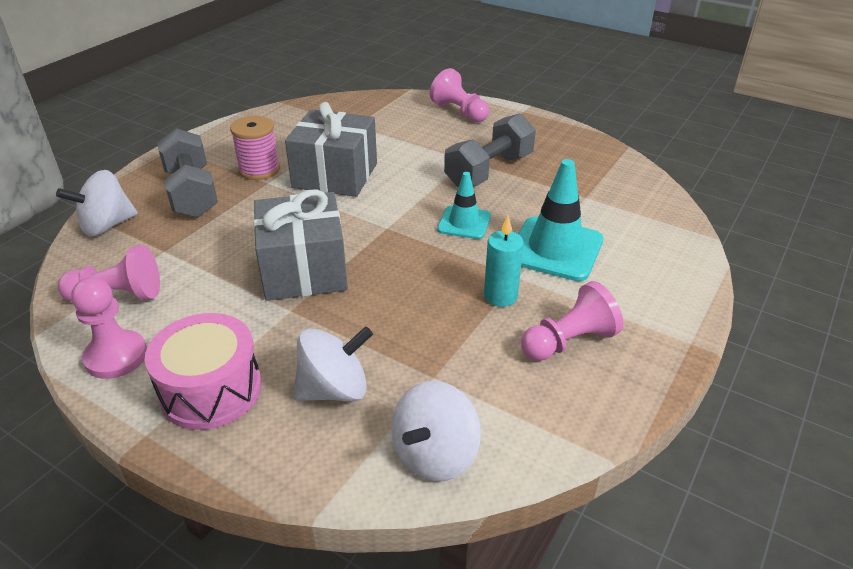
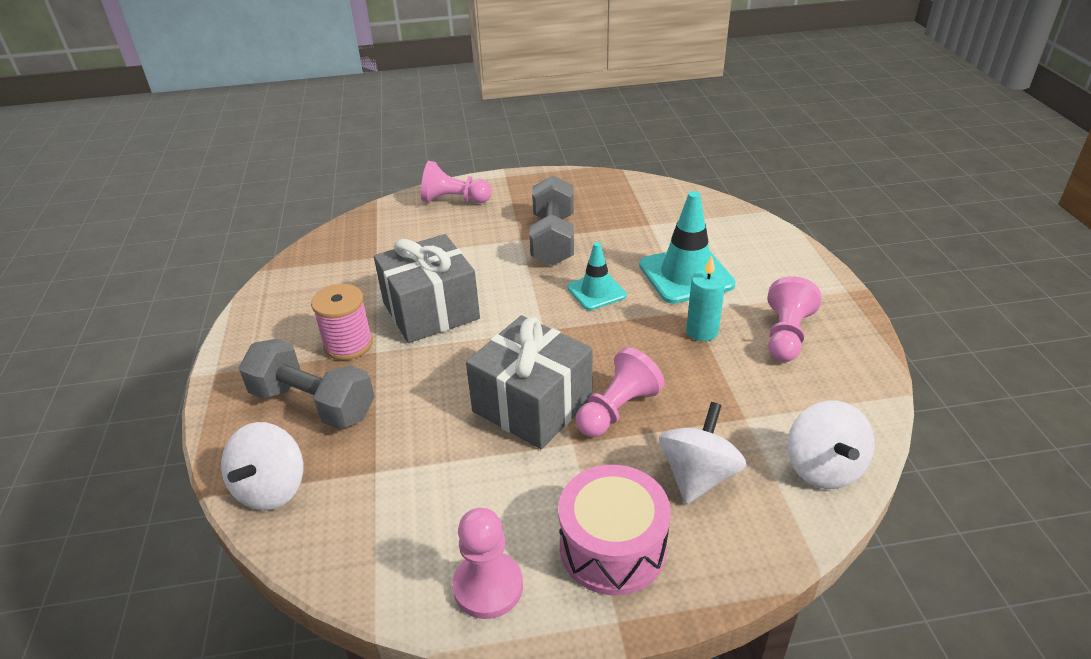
camera: 40 degrees left, 0 degrees up
pink pawn [58,245,160,302] -> pink pawn moved to [576,347,664,437]

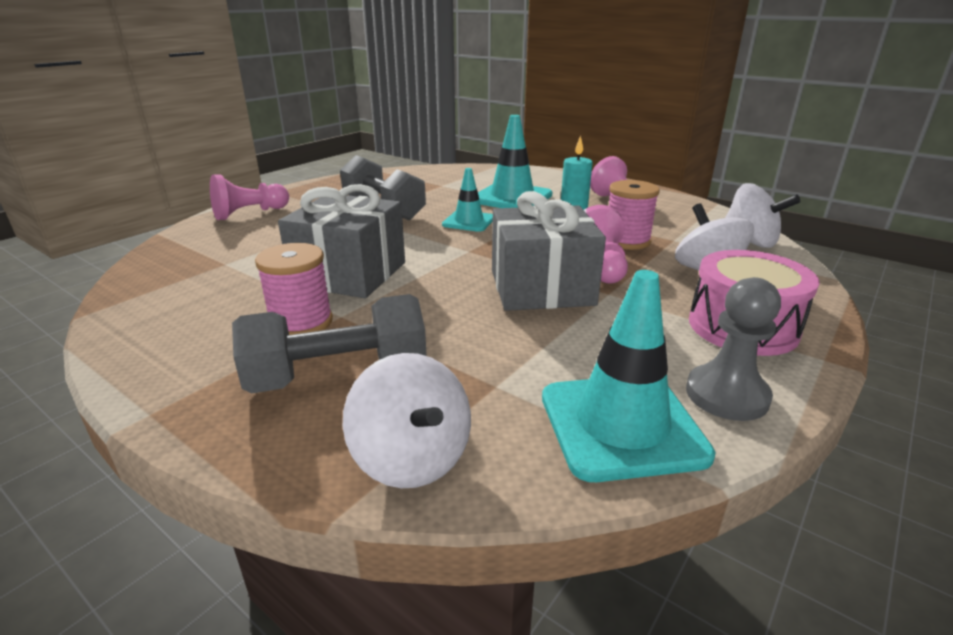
camera: 45 degrees left, 10 degrees down
pink pawn [452,508,523,619] -> grey pawn [686,277,781,421]
none -> turquoise traffic cone [542,270,716,482]
none -> pink spool [608,180,660,250]

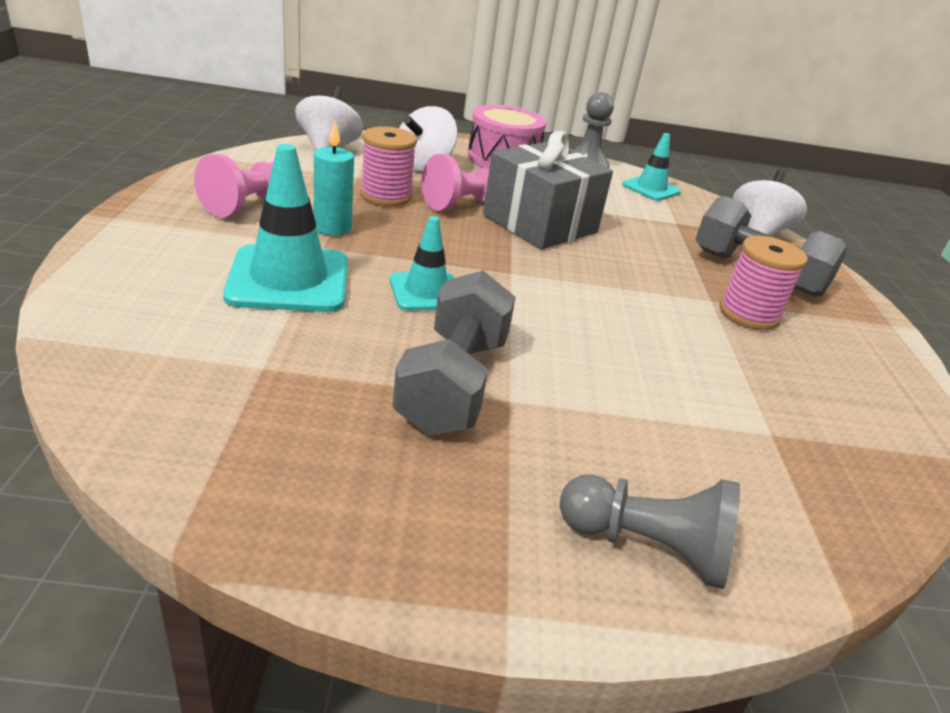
camera: 130 degrees left, 5 degrees up
pink pawn [210,175,289,220] -> grey pawn [560,474,740,589]
grey gift [278,184,405,298] -> none
turquoise traffic cone [542,270,716,482] -> turquoise traffic cone [622,133,681,201], size x0.60

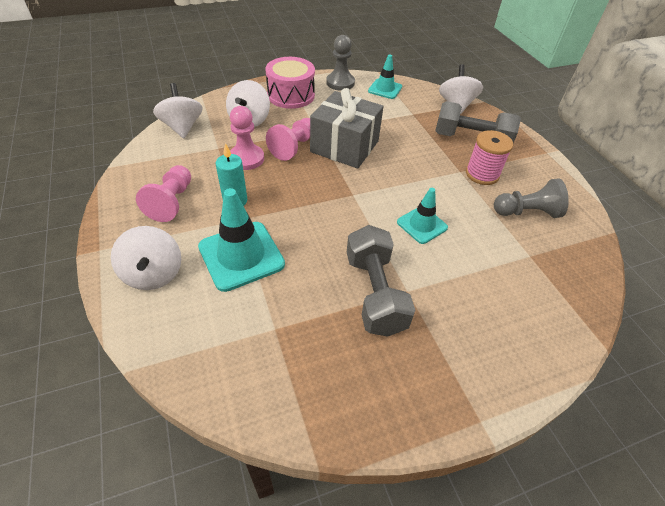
camera: 20 degrees left, 15 degrees up
pink spool [361,127,417,206] -> pink pawn [230,106,264,170]
turquoise traffic cone [390,216,454,311] -> turquoise traffic cone moved to [397,188,448,244]
grey pawn [560,474,740,589] -> grey pawn moved to [494,178,569,218]
none -> white spinning top [111,226,181,290]

